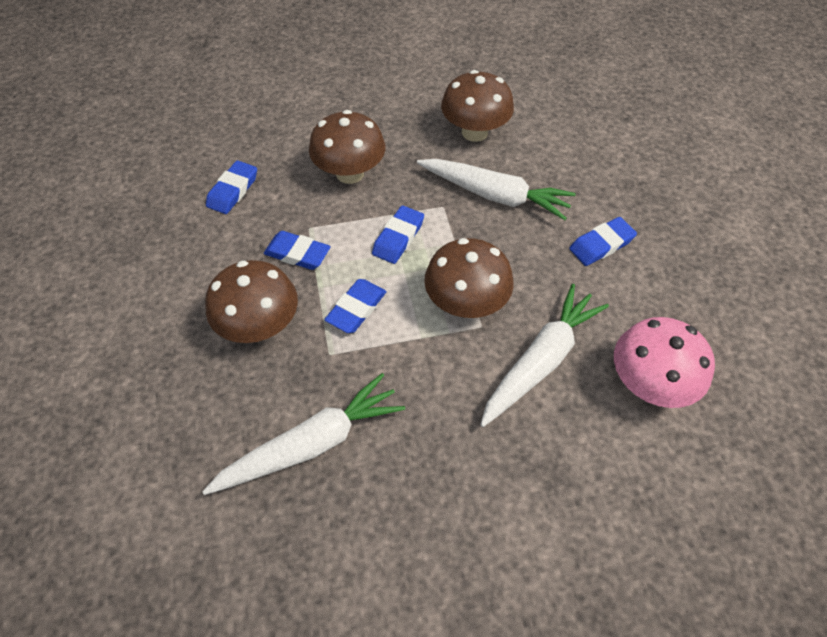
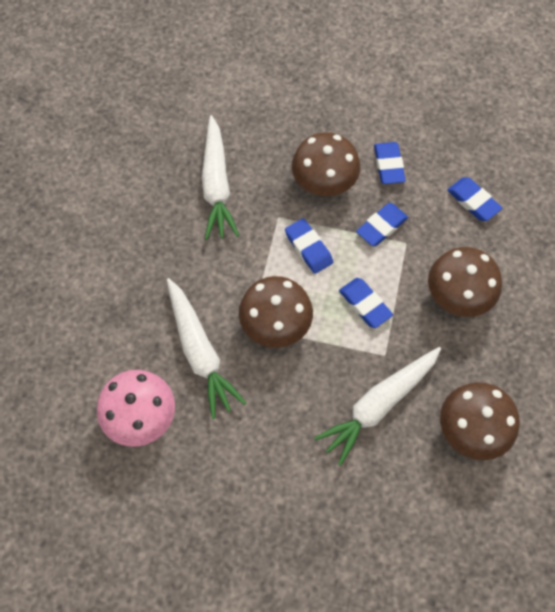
camera: 115 degrees right, 10 degrees up
blue eraser [569,217,637,266] -> blue eraser moved to [374,142,406,184]

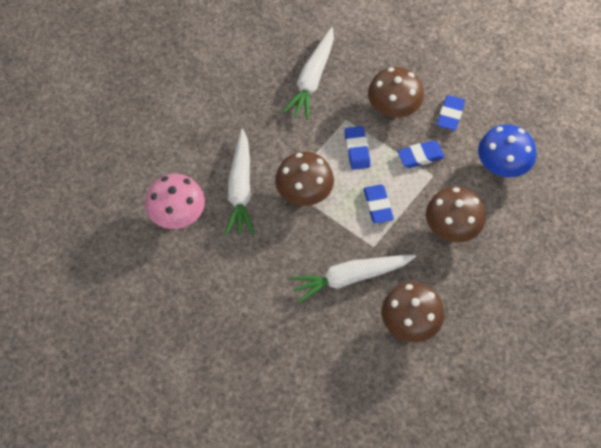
camera: 25 degrees right, 5 degrees down
blue eraser [447,178,502,221] -> blue mushroom [478,124,536,177]

